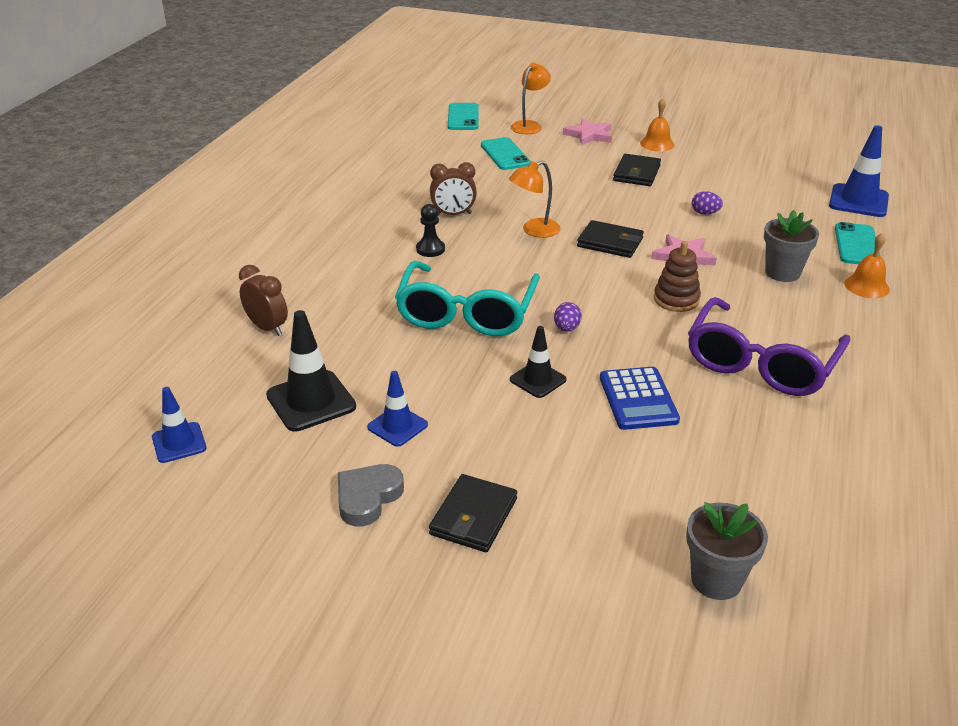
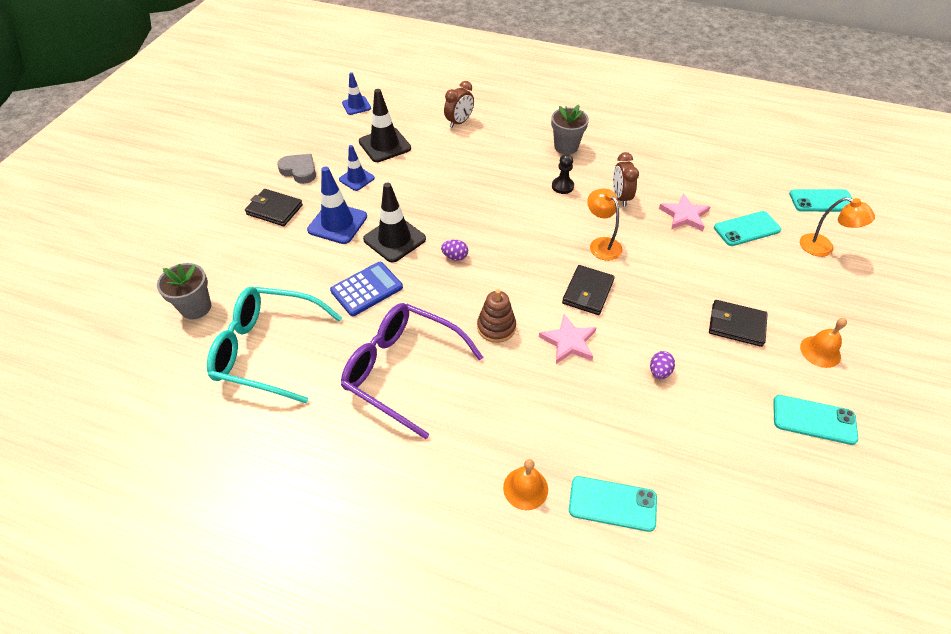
camera: 90 degrees right, 15 degrees up
turquoise glasses [395,261,540,336] -> turquoise glasses moved to [207,287,342,403]
black traffic cone [510,326,567,398] -> black traffic cone [363,182,426,263], size x1.62
pink star [563,118,612,146] -> pink star moved to [659,193,710,231]
blue calculator [600,367,680,430] -> blue calculator turned 150 degrees clockwise [330,262,403,316]
grey flower pot [764,210,819,282] -> grey flower pot moved to [551,104,589,154]
blue traffic cone [829,125,889,217] -> blue traffic cone moved to [307,166,367,244]
none -> turquoise phone [773,395,858,445]

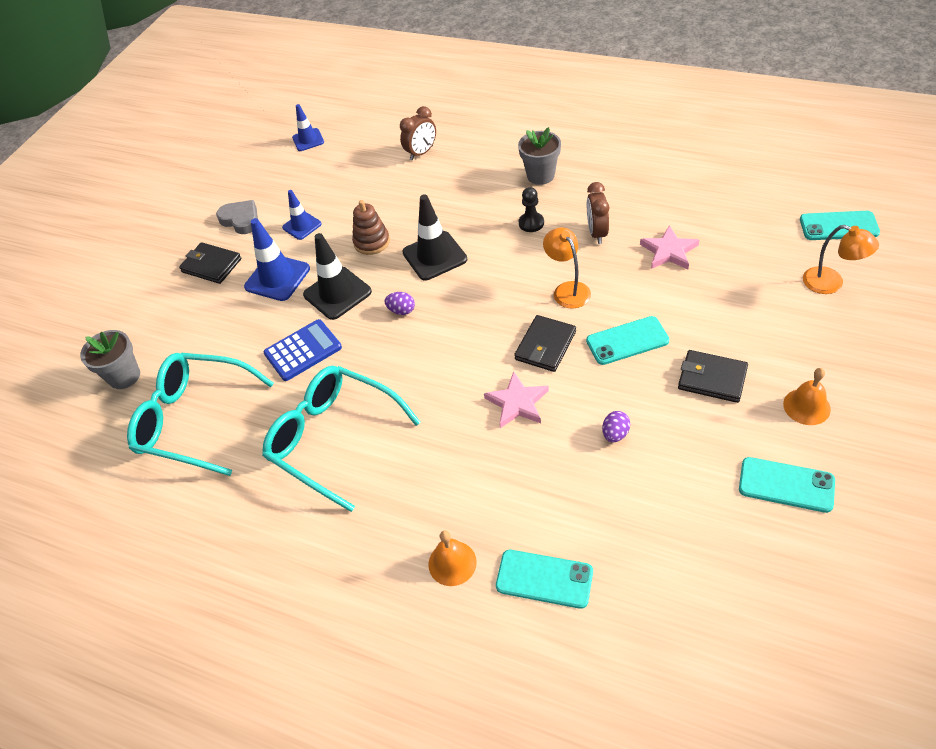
camera: 10 degrees right, 0 degrees up
purple glasses [341,303,483,439] -> turquoise glasses [262,366,421,512]
black traffic cone [359,89,411,162] -> black traffic cone moved to [402,194,467,280]
brown stacking toy [477,289,516,343] -> brown stacking toy moved to [352,200,390,255]
turquoise phone [714,211,781,246] -> turquoise phone moved to [586,316,669,365]

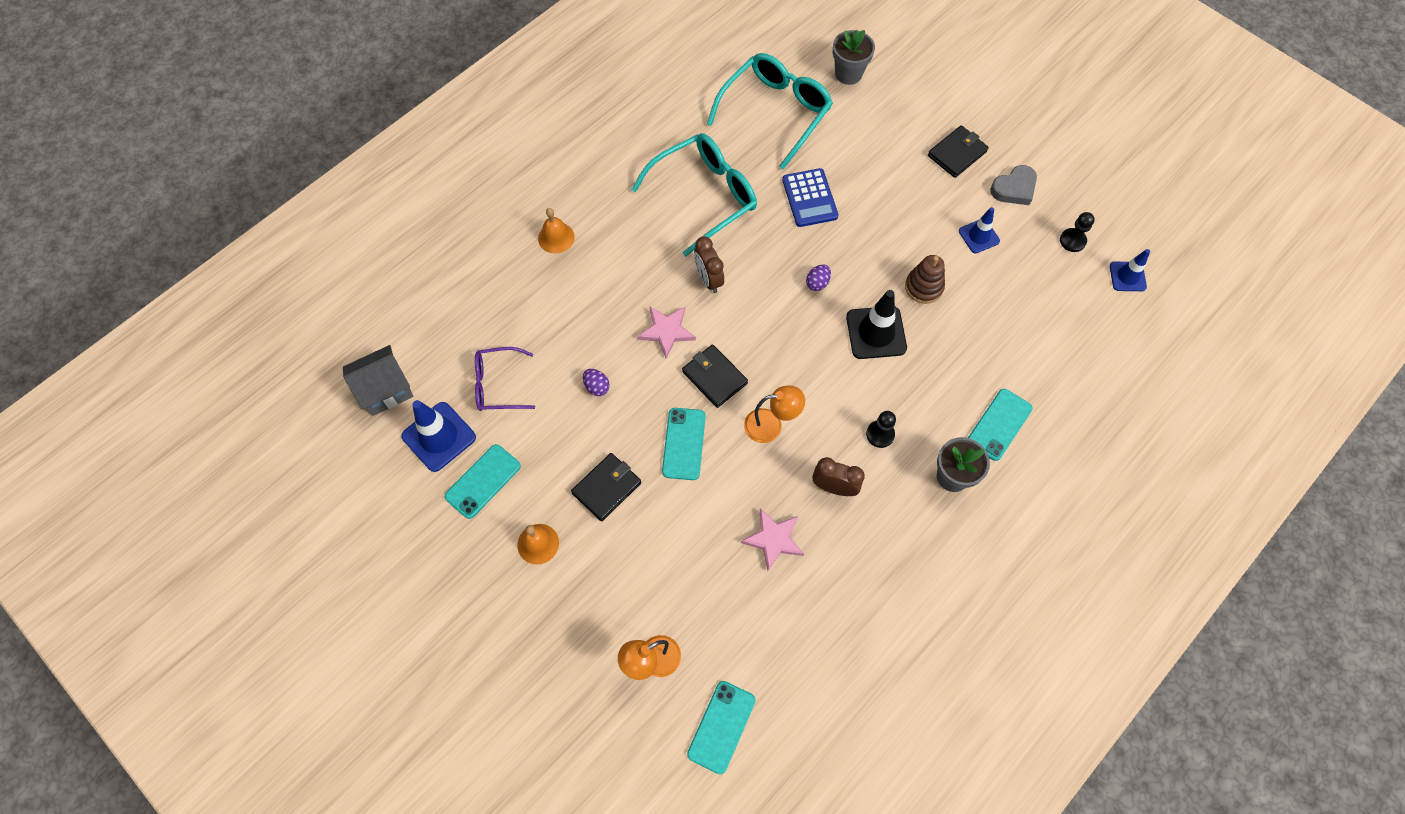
camera: 105 degrees right, 15 degrees up
blue traffic cone [244,218,310,301] -> blue traffic cone moved to [401,400,476,472]
black traffic cone [303,233,372,320] -> none
brown clock [400,106,436,160] -> brown clock moved to [694,236,724,293]
turquoise phone [496,550,593,609] -> turquoise phone moved to [968,389,1033,461]
none -> grey house [343,345,413,416]
none -> purple glasses [475,347,535,411]
none -> black pawn [1060,212,1095,252]

